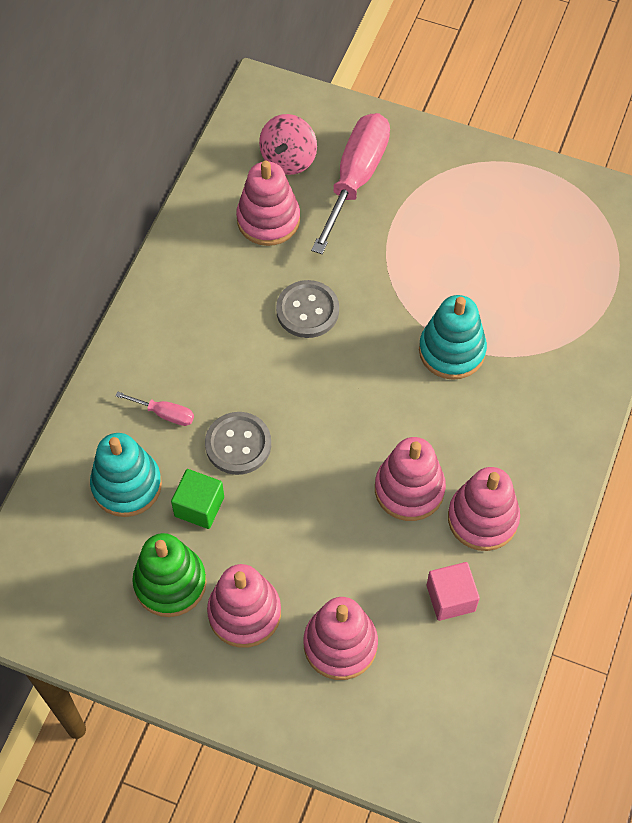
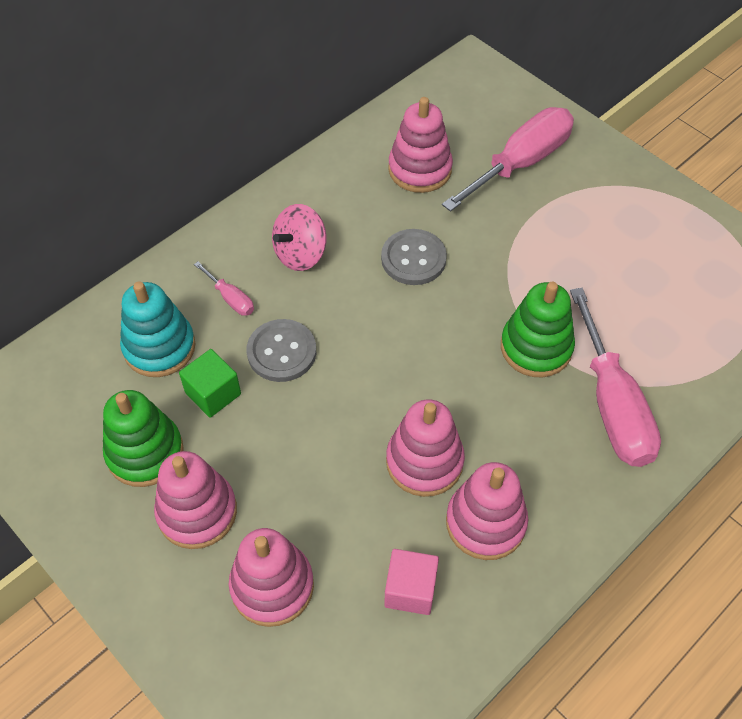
camera: 25 degrees right, 5 degrees down
pink spinning top [259,114,317,175] -> pink spinning top moved to [272,204,326,271]
turquoise stacking toy [419,295,487,380] -> green stacking toy [501,282,575,378]
none -> pink screwdriver [570,288,661,467]

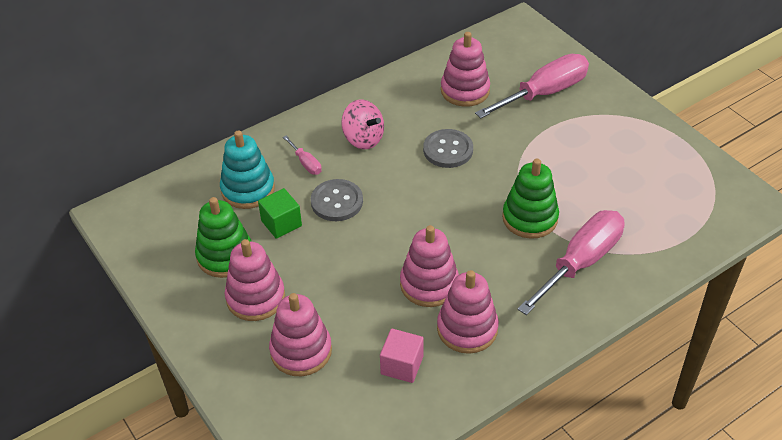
camera: 10 degrees right, 10 degrees down
pink spinning top [272,204,326,271] -> pink spinning top turned 105 degrees counterclockwise [341,100,384,149]
pink screwdriver [570,288,661,467] -> pink screwdriver turned 135 degrees counterclockwise [518,210,625,315]

